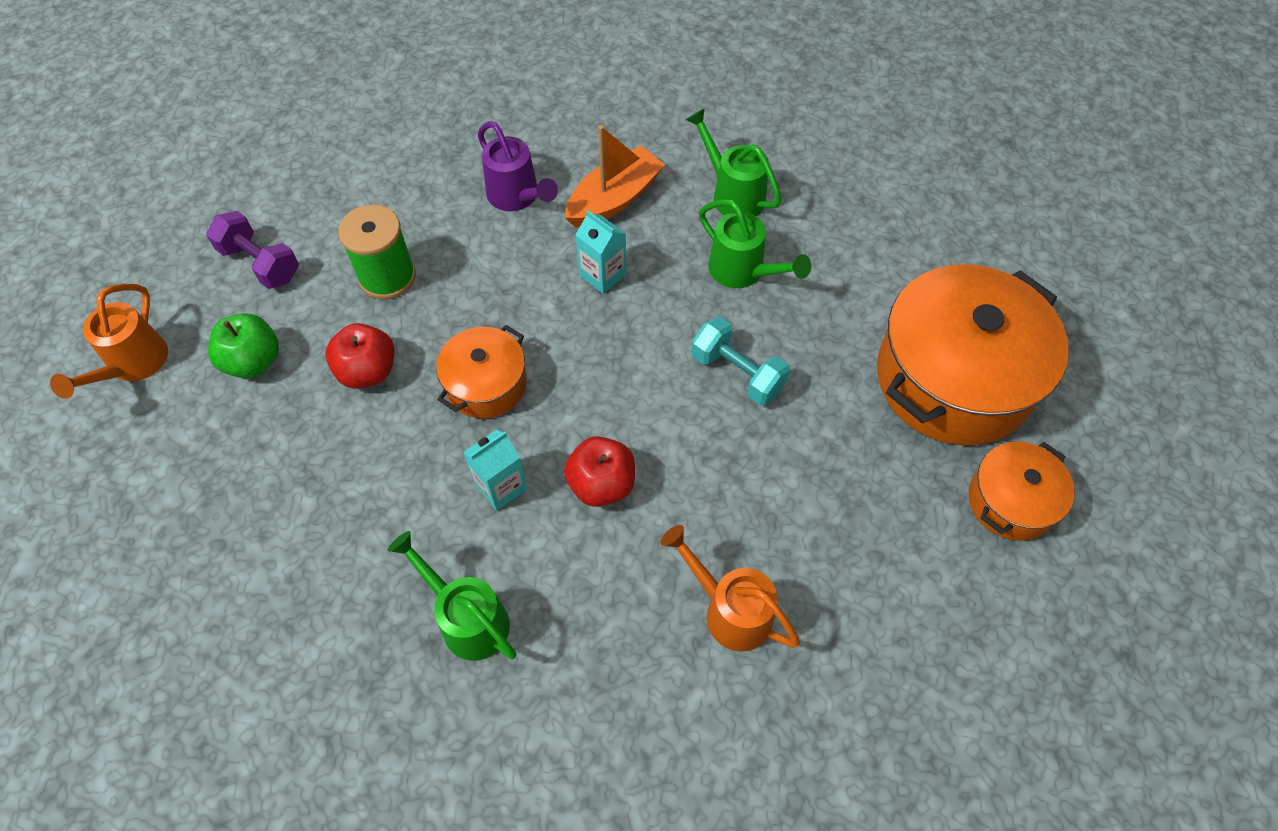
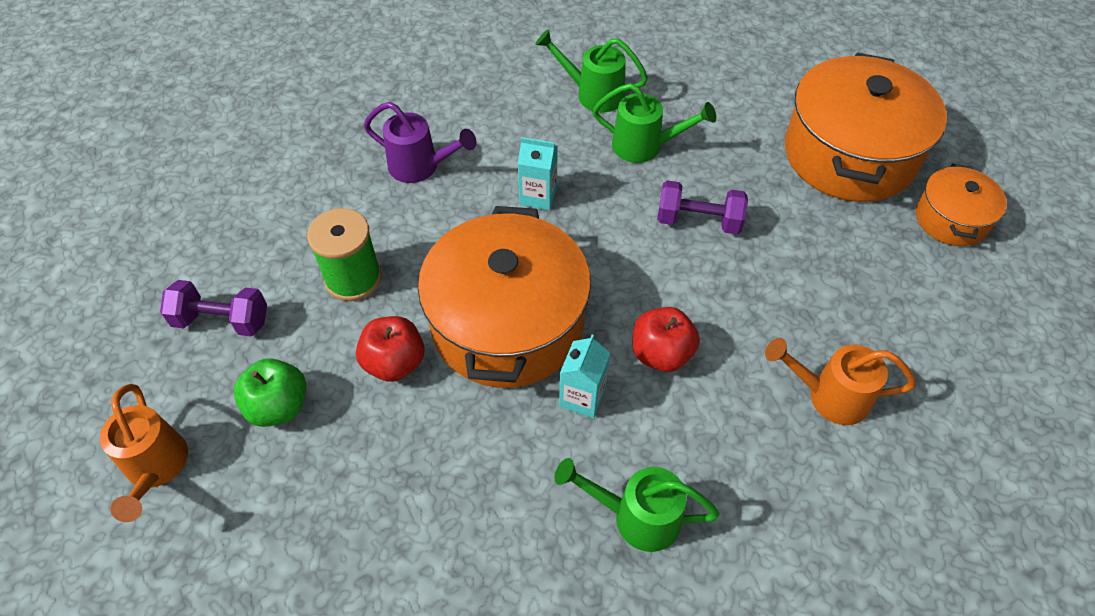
camera: 30 degrees left, 5 degrees down
orange pot [436,325,526,419] -> orange pot [418,206,591,388], size x1.94
orange boat [565,125,665,228] -> none
turquoise dumbbell [692,317,790,405] -> purple dumbbell [657,180,748,234]

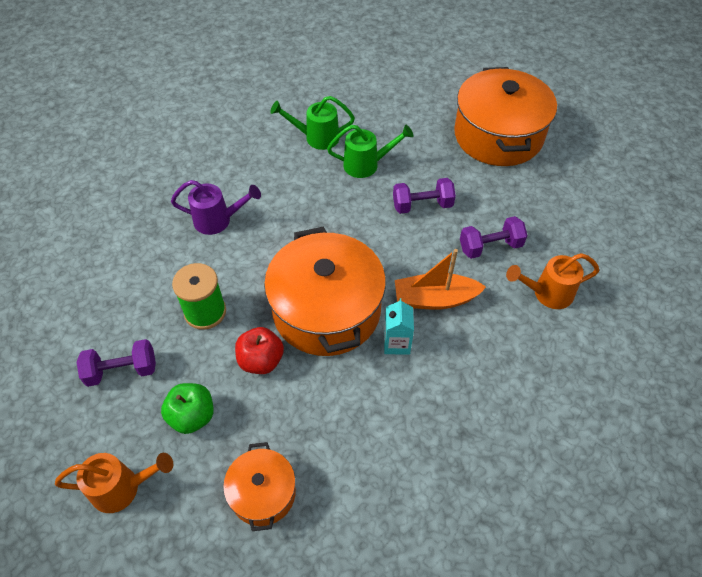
camera: 20 degrees left, 0 degrees up
orange watering can [100,384,188,522] -> orange watering can turned 60 degrees counterclockwise [55,453,173,513]
turquoise carton [518,137,558,210] -> none
green watering can [554,458,720,552] -> none
red apple [632,307,700,372] -> orange boat [395,249,486,310]
orange pot [916,163,1007,246] -> orange pot moved to [223,442,296,531]
none -> purple dumbbell [460,216,528,259]

